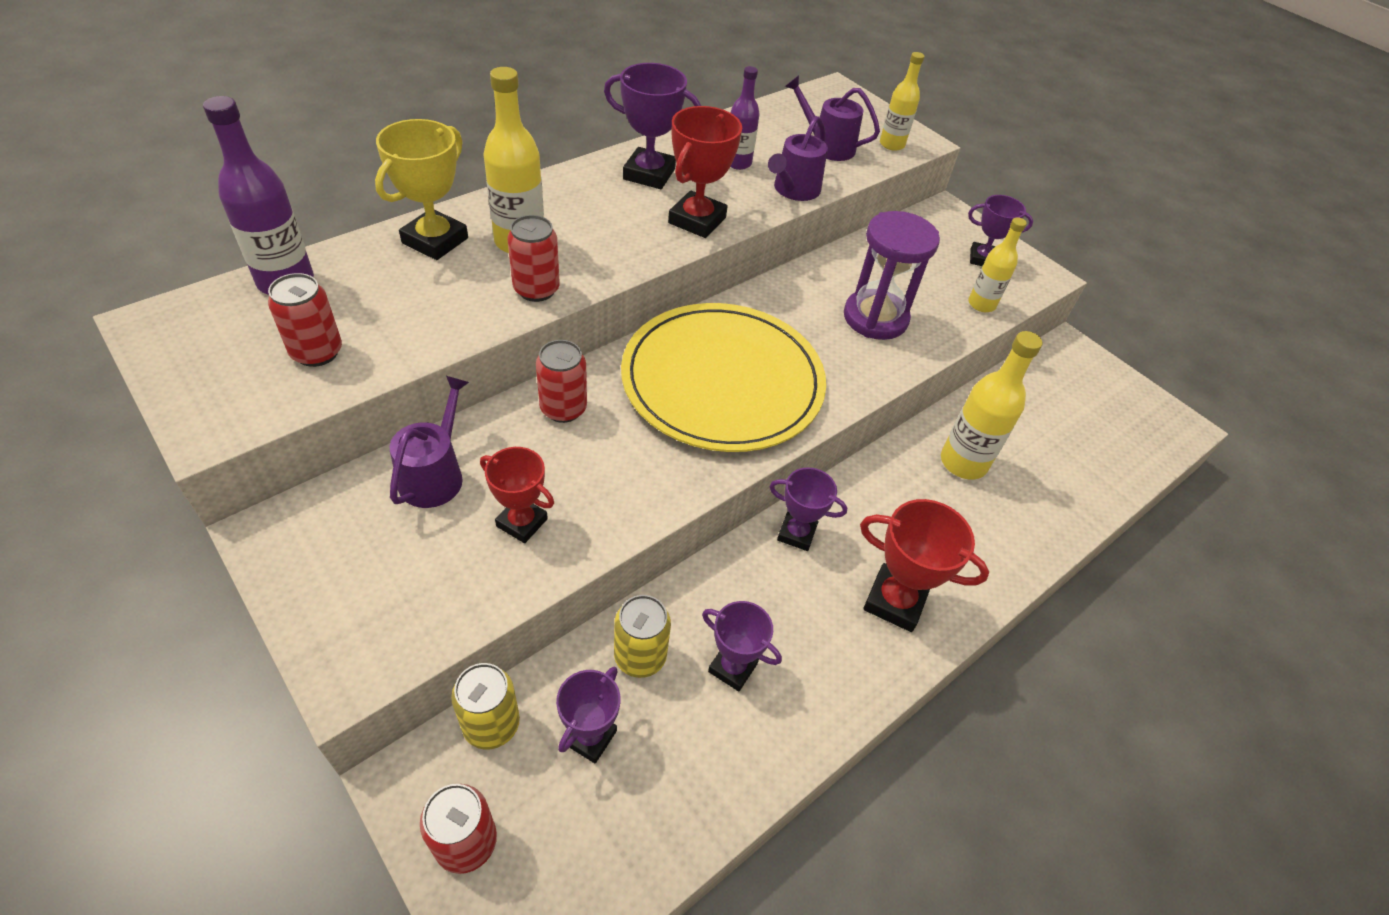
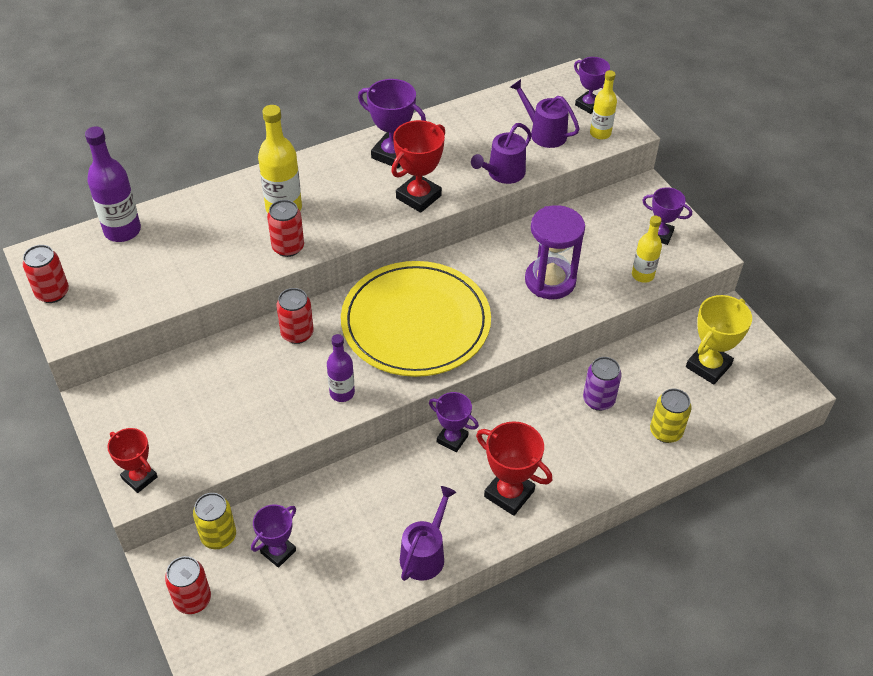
camera: 15 degrees right, 0 degrees up
red can [268,273,342,367] -> red can moved to [23,245,69,303]
yellow trophy [375,119,468,260] -> yellow trophy moved to [686,295,752,385]
purple watering can [390,376,469,508] -> purple watering can moved to [400,486,456,581]
red trophy [480,447,554,543] -> red trophy moved to [107,428,158,493]
yellow can [614,595,671,678] -> yellow can moved to [650,388,692,443]
purple trophy [702,601,782,691] -> purple trophy moved to [574,57,610,114]
purple bottle [730,66,760,170] -> purple bottle moved to [327,334,355,402]
yellow bottle [941,331,1043,480] -> purple can [583,357,622,411]

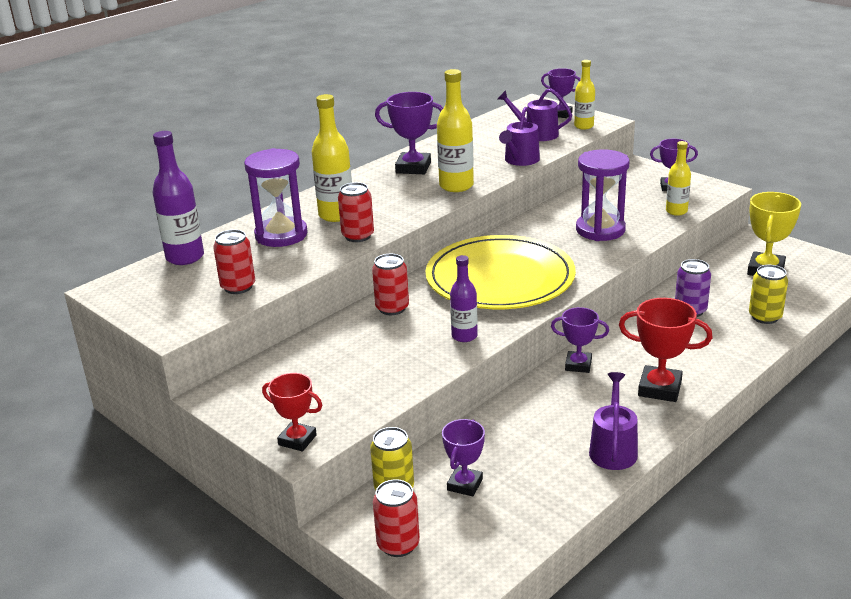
camera: 15 degrees left, 20 degrees down
red can [23,245,69,303] -> red can moved to [213,230,255,294]
red trophy [391,120,445,213] -> yellow bottle [437,69,474,192]
none -> purple hourglass [244,148,308,247]

